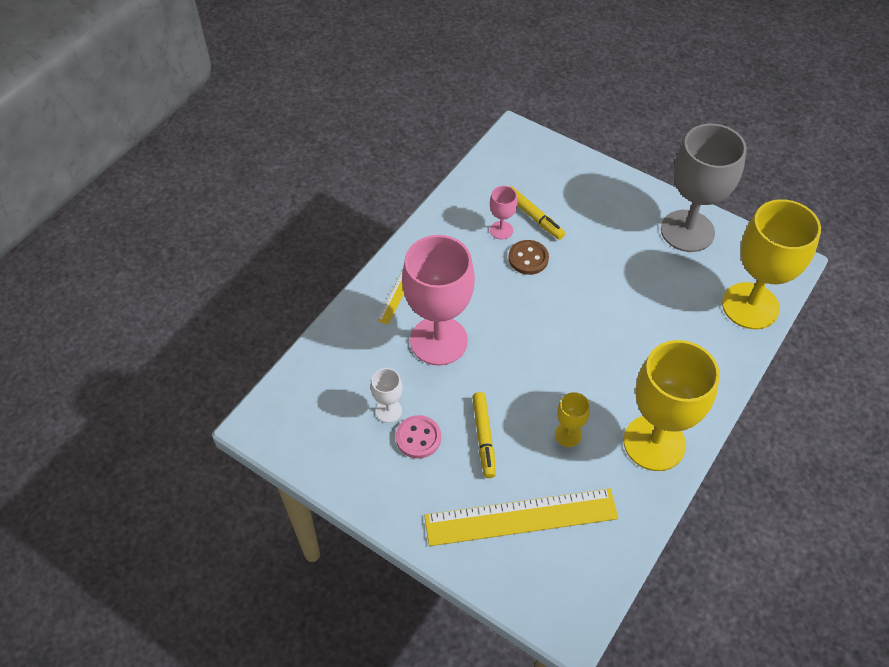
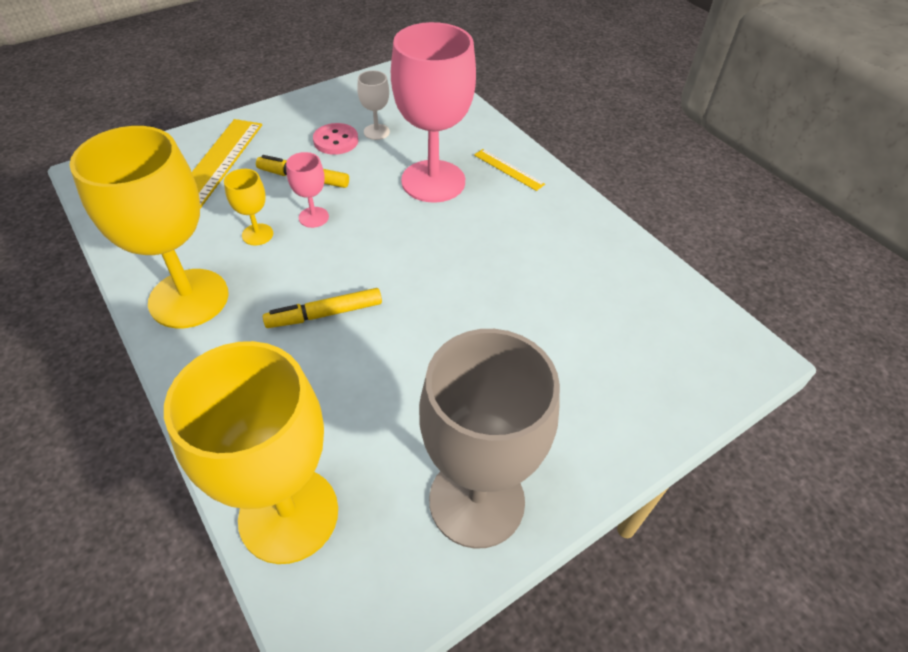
camera: 110 degrees right, 5 degrees down
pink goblet [490,186,517,240] -> pink goblet moved to [286,152,329,228]
brown button [509,240,549,275] -> none
yellow marker [510,186,565,240] -> yellow marker moved to [263,288,382,328]

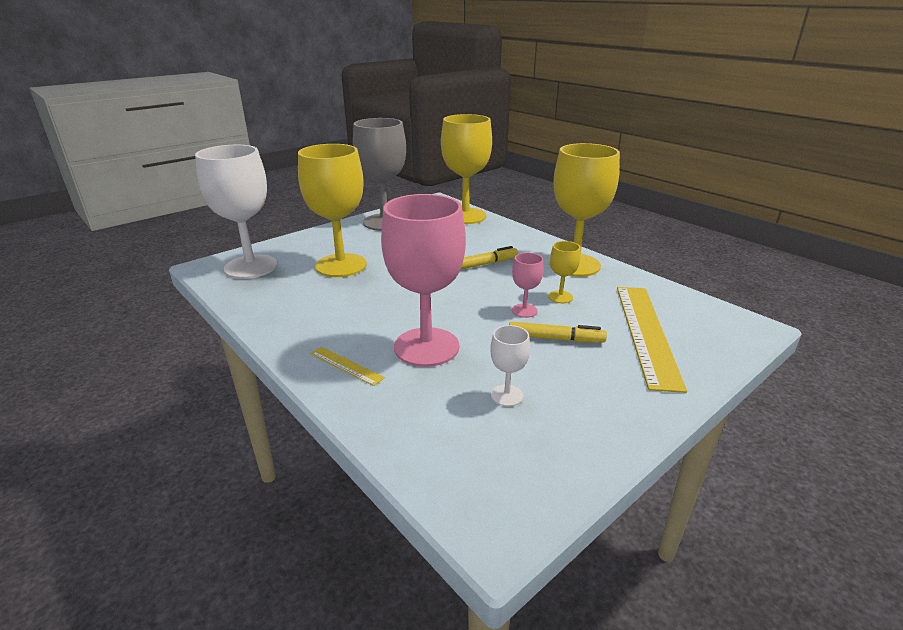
camera: 175 degrees right, 20 degrees down
pink button [313,123,358,155] -> none
none -> white goblet [195,145,277,279]
none -> yellow goblet [298,144,367,277]

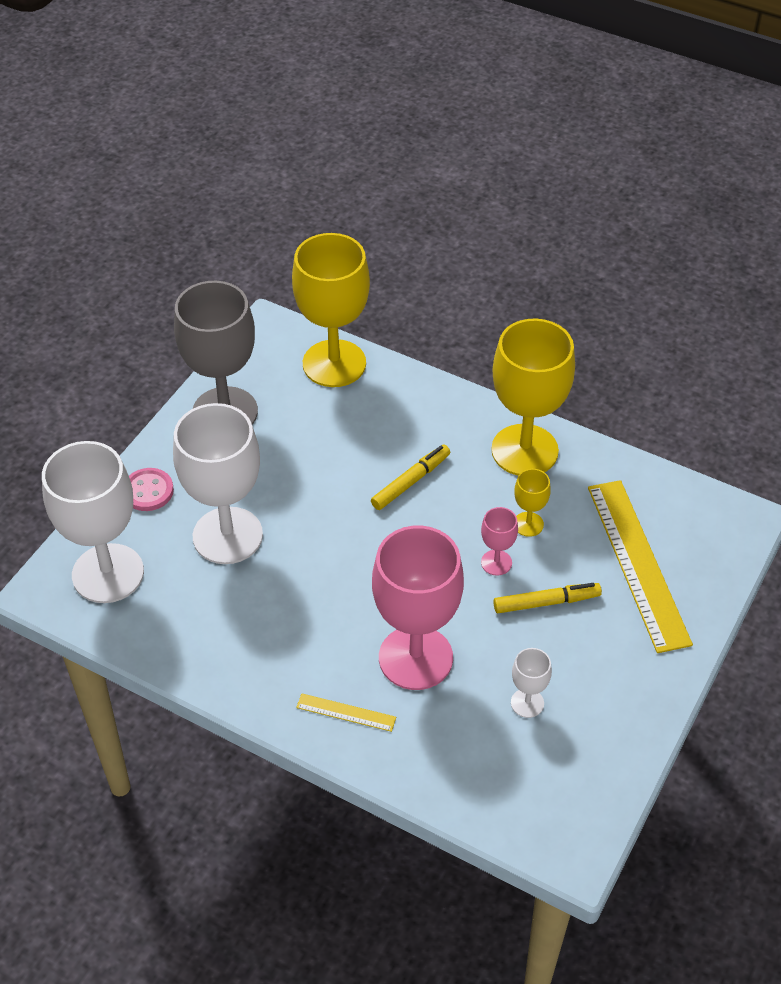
camera: 20 degrees left, 20 degrees up
yellow goblet [298,144,367,277] -> white goblet [173,403,263,564]
none -> pink button [129,468,174,511]

